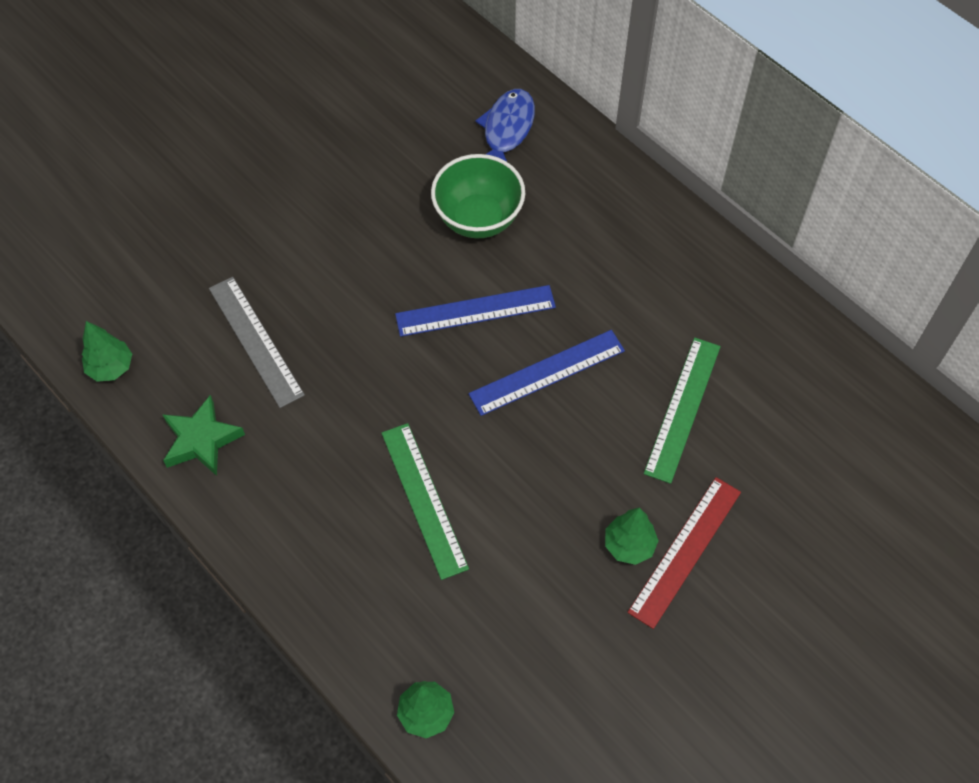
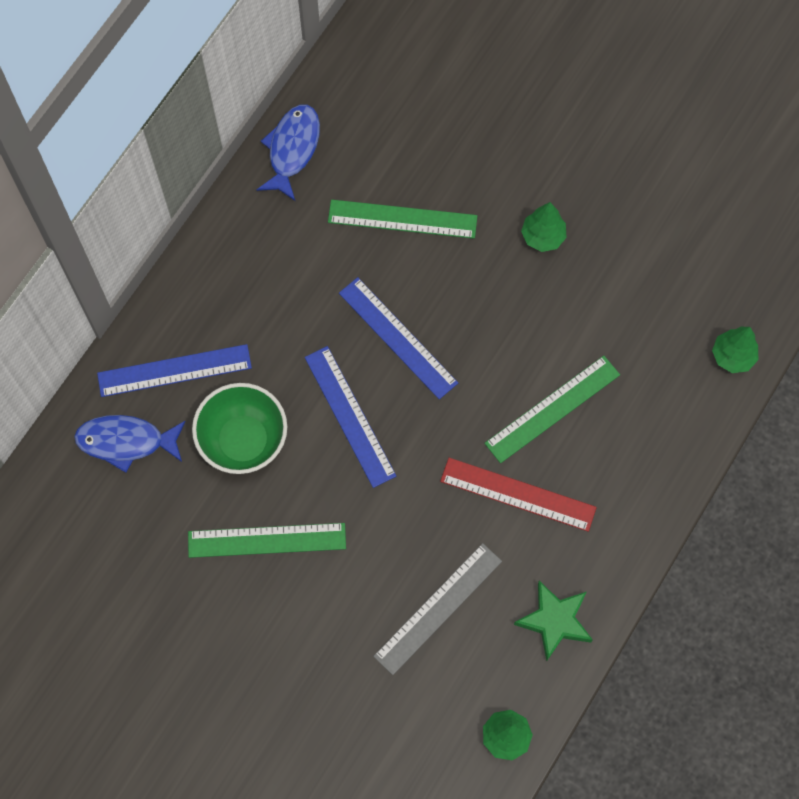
camera: 105 degrees left, 10 degrees up
red ruler [627,477,741,629] -> red ruler moved to [440,458,597,532]
none -> blue ruler [97,344,252,397]
none -> green ruler [188,523,346,558]
none -> blue fish [257,104,320,201]

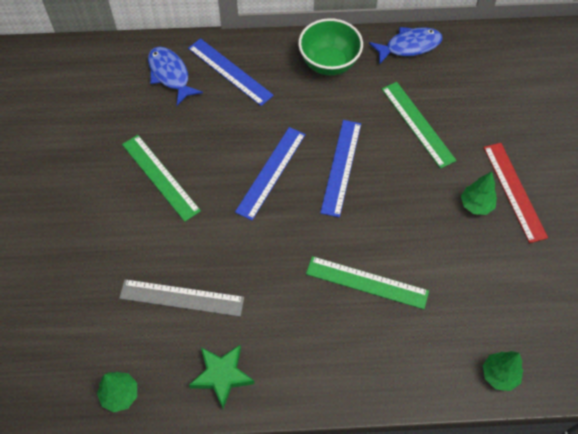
camera: 55 degrees right, 10 degrees down
green bowl [192,383,287,474] -> green bowl moved to [298,18,363,75]
red ruler [440,458,597,532] -> red ruler moved to [483,143,548,243]

